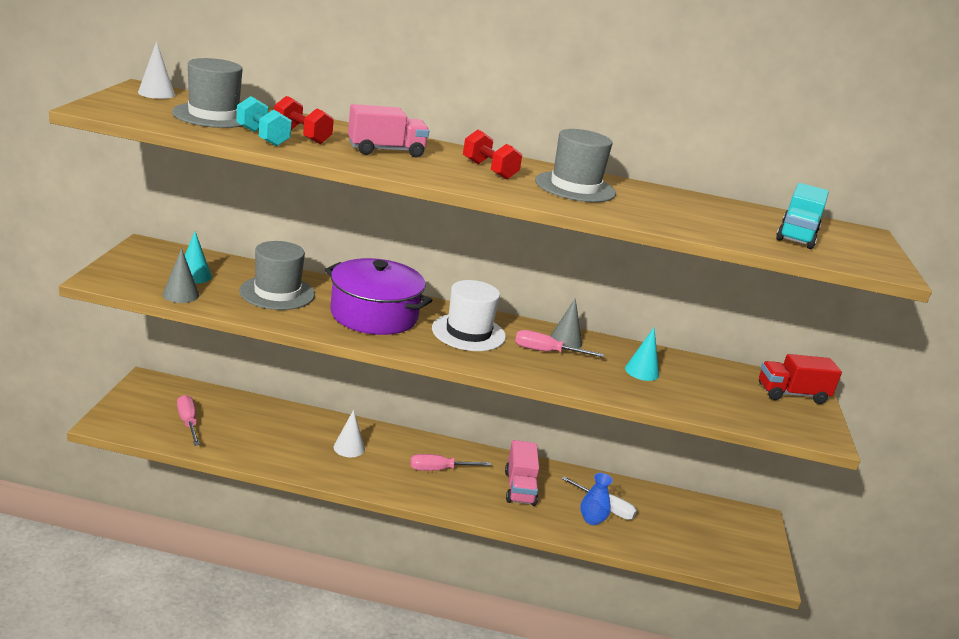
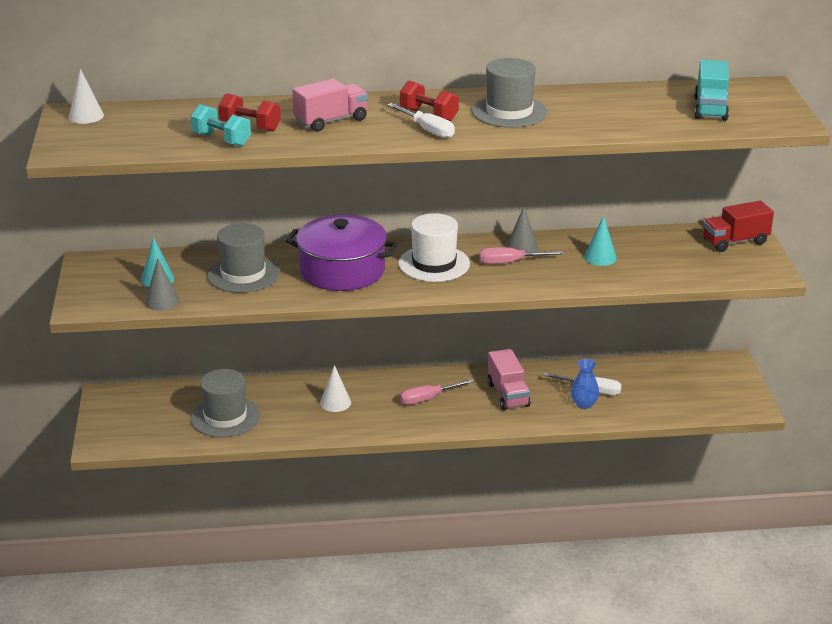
camera: 10 degrees left, 5 degrees up
grey hat [172,58,243,128] -> grey hat moved to [191,369,260,437]
pink screwdriver [177,395,200,446] -> none
none -> white screwdriver [387,103,455,139]

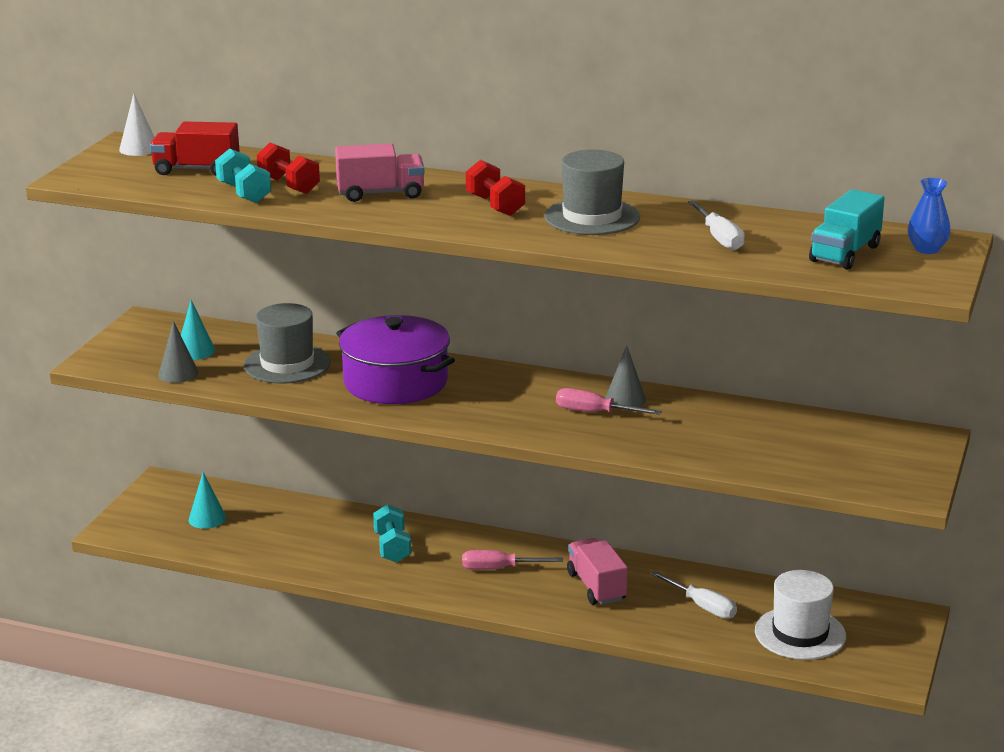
camera: 25 degrees right, 5 degrees down
grey hat [191,369,260,437] -> none
white cone [320,365,351,412] -> turquoise dumbbell [373,504,411,563]
white screwdriver [387,103,455,139] -> white screwdriver moved to [688,200,745,250]
white hat [398,213,470,282] -> white hat moved to [755,570,846,660]
pink truck [487,349,531,410] -> pink truck turned 150 degrees clockwise [567,538,628,605]
blue vase [571,359,599,409] -> blue vase moved to [908,178,951,254]
turquoise cone [584,216,617,266] -> turquoise cone moved to [189,472,226,529]
red truck [703,201,774,252] -> red truck moved to [150,121,240,176]

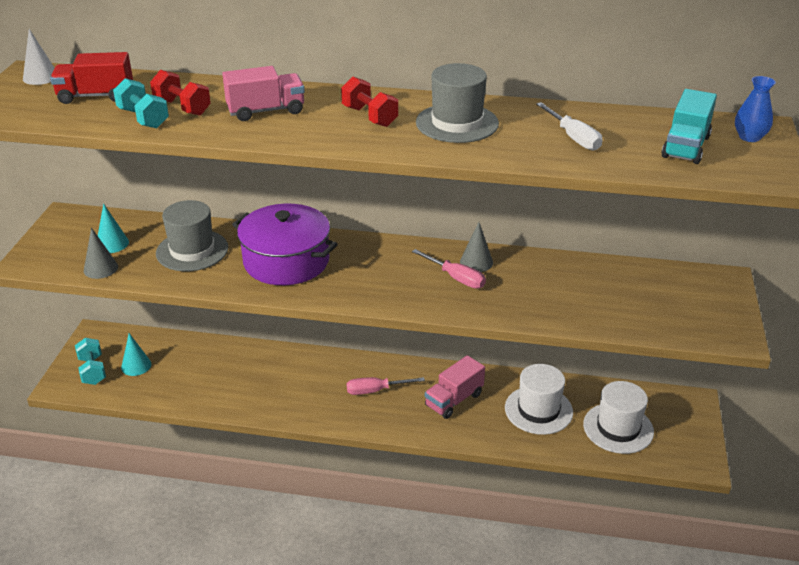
camera: 10 degrees left, 10 degrees up
turquoise dumbbell [373,504,411,563] -> turquoise dumbbell moved to [75,338,106,385]
pink screwdriver [556,388,662,415] -> pink screwdriver turned 150 degrees counterclockwise [412,249,486,289]
pink truck [567,538,628,605] -> pink truck turned 105 degrees counterclockwise [425,355,485,419]
white screwdriver [651,571,737,619] -> white hat [505,364,573,435]

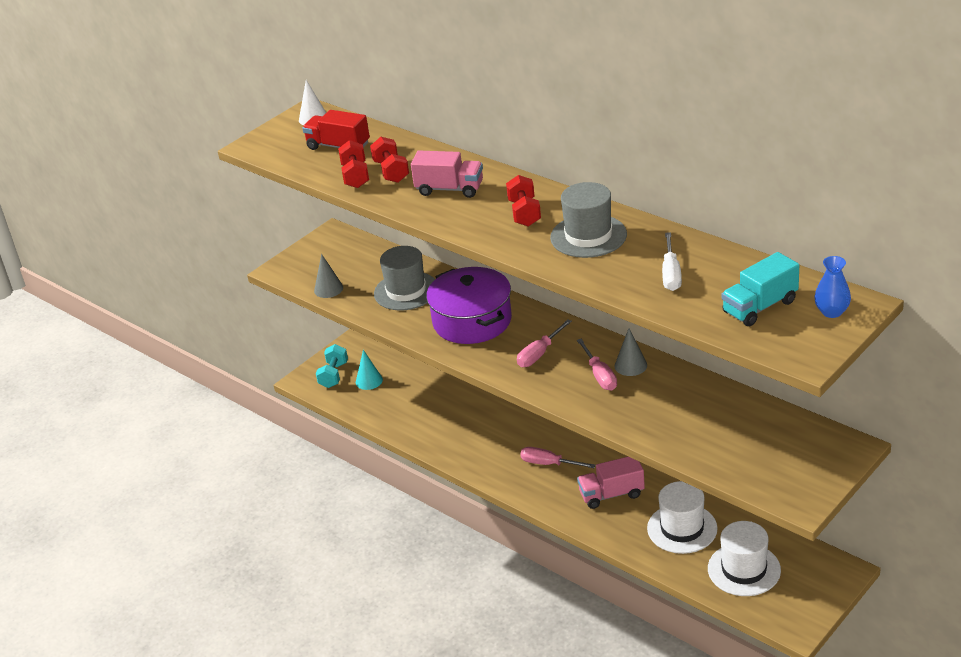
camera: 35 degrees right, 0 degrees up
turquoise cone [98,204,129,253] -> none
turquoise dumbbell [113,78,169,128] -> red dumbbell [338,140,369,188]
none -> pink screwdriver [517,319,572,367]

